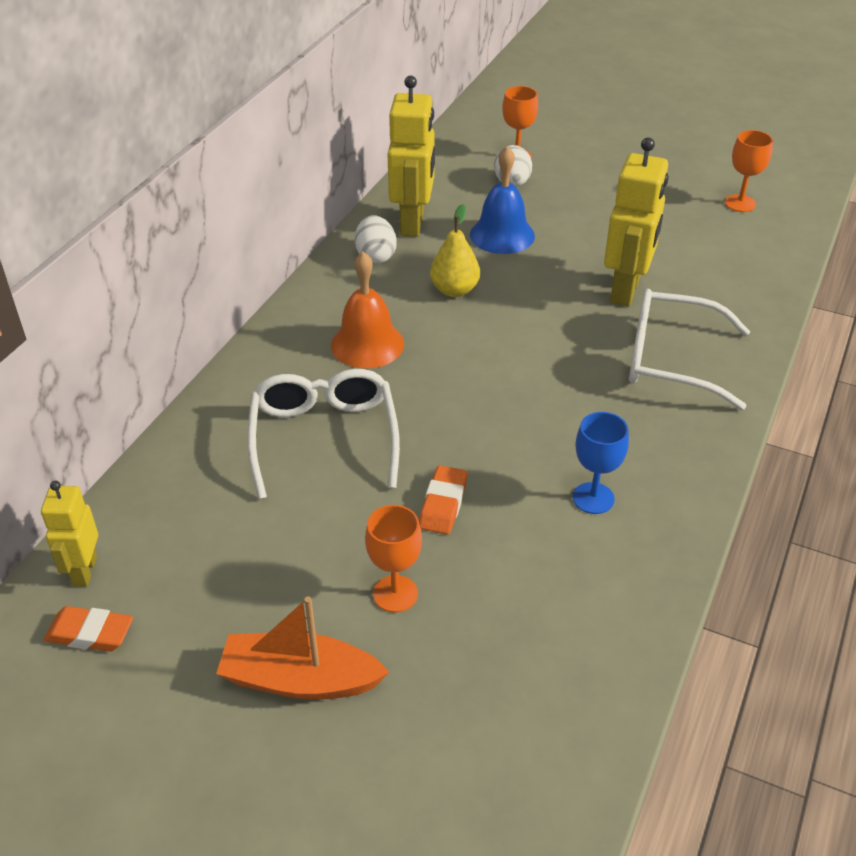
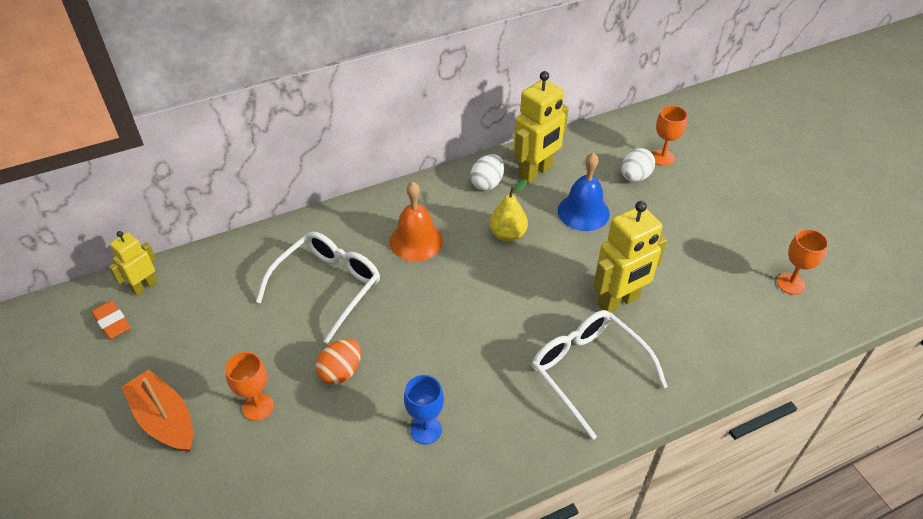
camera: 40 degrees right, 5 degrees up
orange eraser [419,465,467,535] -> orange egg [316,339,361,384]

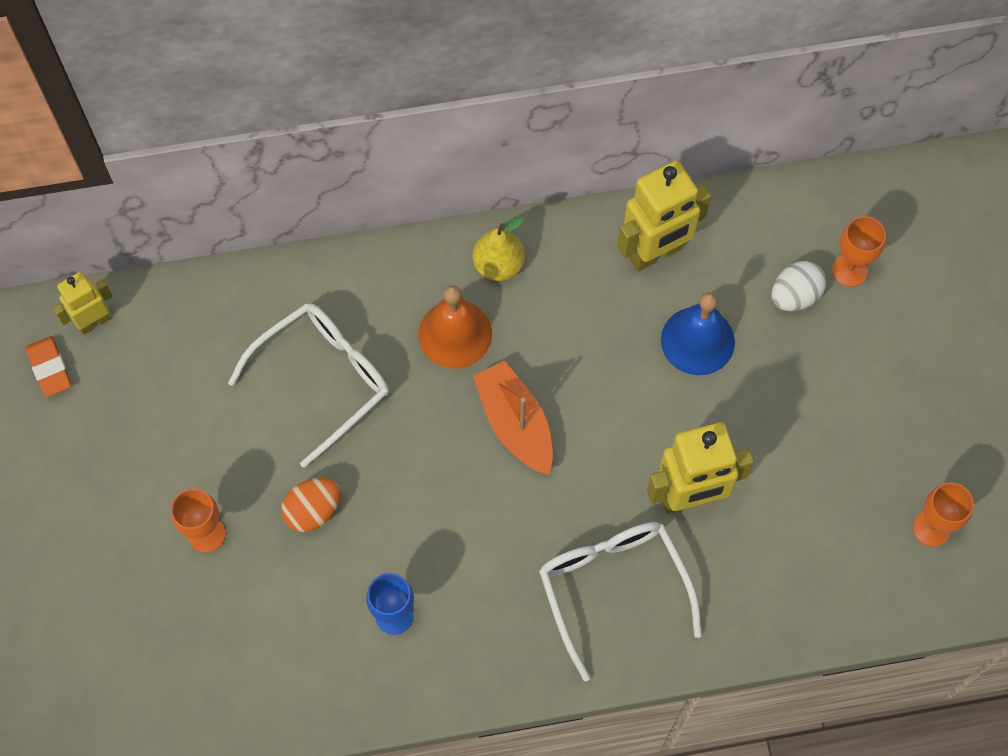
camera: 15 degrees right, 20 degrees up
orange boat [122,370,193,452] -> orange boat moved to [473,360,553,475]
white egg [470,154,504,191] -> none
yellow pear [489,179,528,242] -> yellow pear moved to [473,216,525,281]

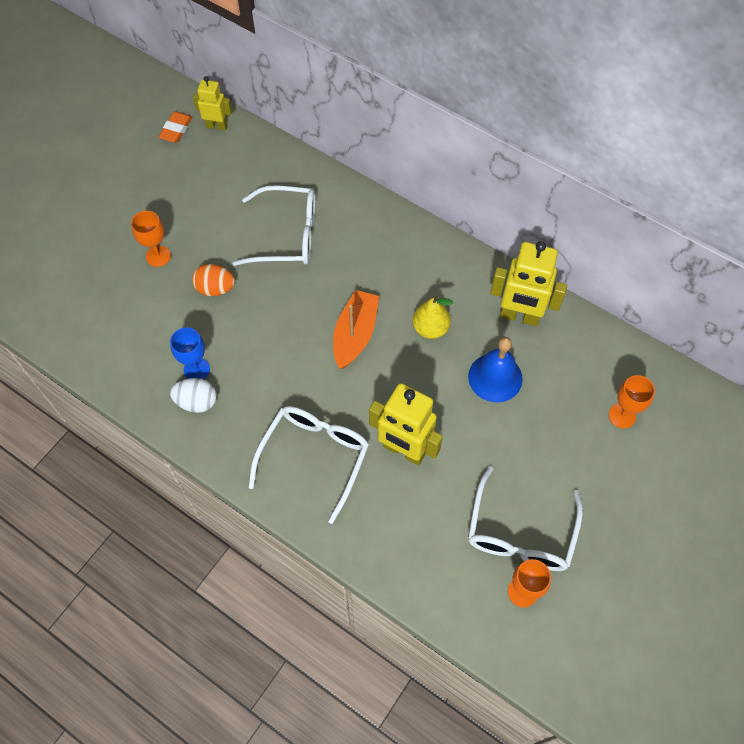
camera: 45 degrees right, 5 degrees down
orange bell [418,285,492,368] -> none
yellow pear [473,216,525,281] -> yellow pear moved to [412,296,453,339]
white egg [772,261,826,311] -> white egg moved to [170,378,217,413]
none -> white glasses [468,466,583,571]

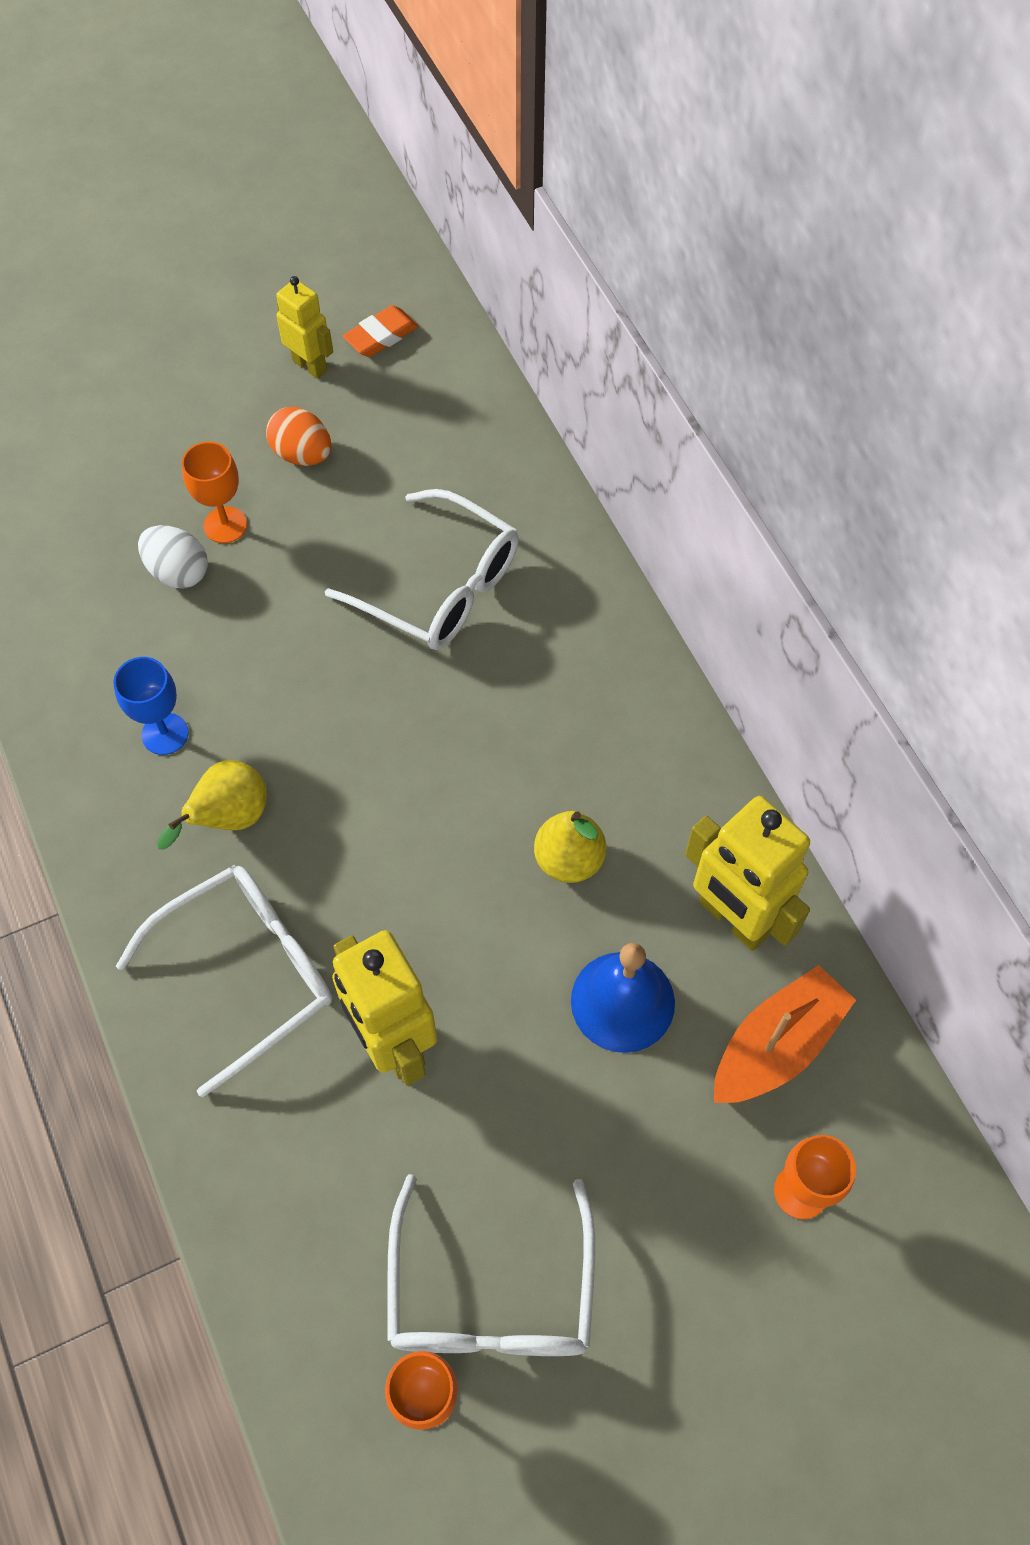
camera: 30 degrees right, 0 degrees up
white egg [170,378,217,413] -> white egg moved to [138,525,208,589]
orange egg [192,264,235,296] -> orange egg moved to [266,407,331,466]
yellow robot [193,76,232,130] -> yellow robot moved to [276,276,333,379]
orange boat [333,290,379,369] -> orange boat moved to [714,965,856,1103]
white glasses [468,466,583,571] -> white glasses turned 45 degrees counterclockwise [387,1174,595,1356]
none -> yellow pear [157,760,267,850]

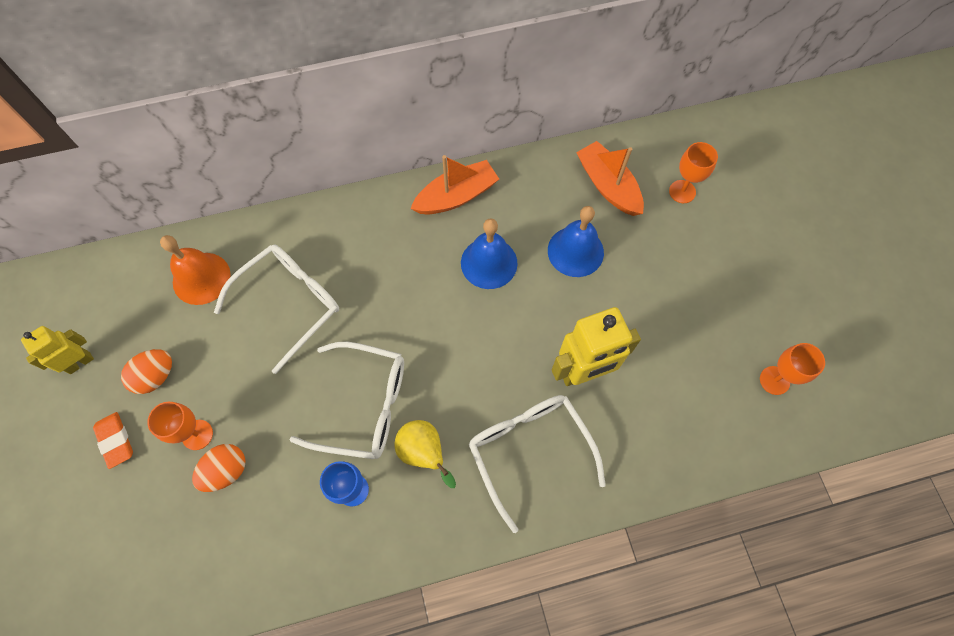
camera: 80 degrees left, 5 degrees up
white egg [138,525,208,589] -> orange egg [192,444,246,492]
orange eraser [343,305,419,357] -> orange eraser moved to [93,412,133,469]
white glasses [387,1174,595,1356] -> white glasses moved to [290,342,404,459]
yellow pear [534,811,606,883] -> blue bell [461,219,517,289]
yellow robot [685,796,810,951] -> none
none -> orange bell [160,235,231,305]
none -> orange boat [410,155,499,214]

